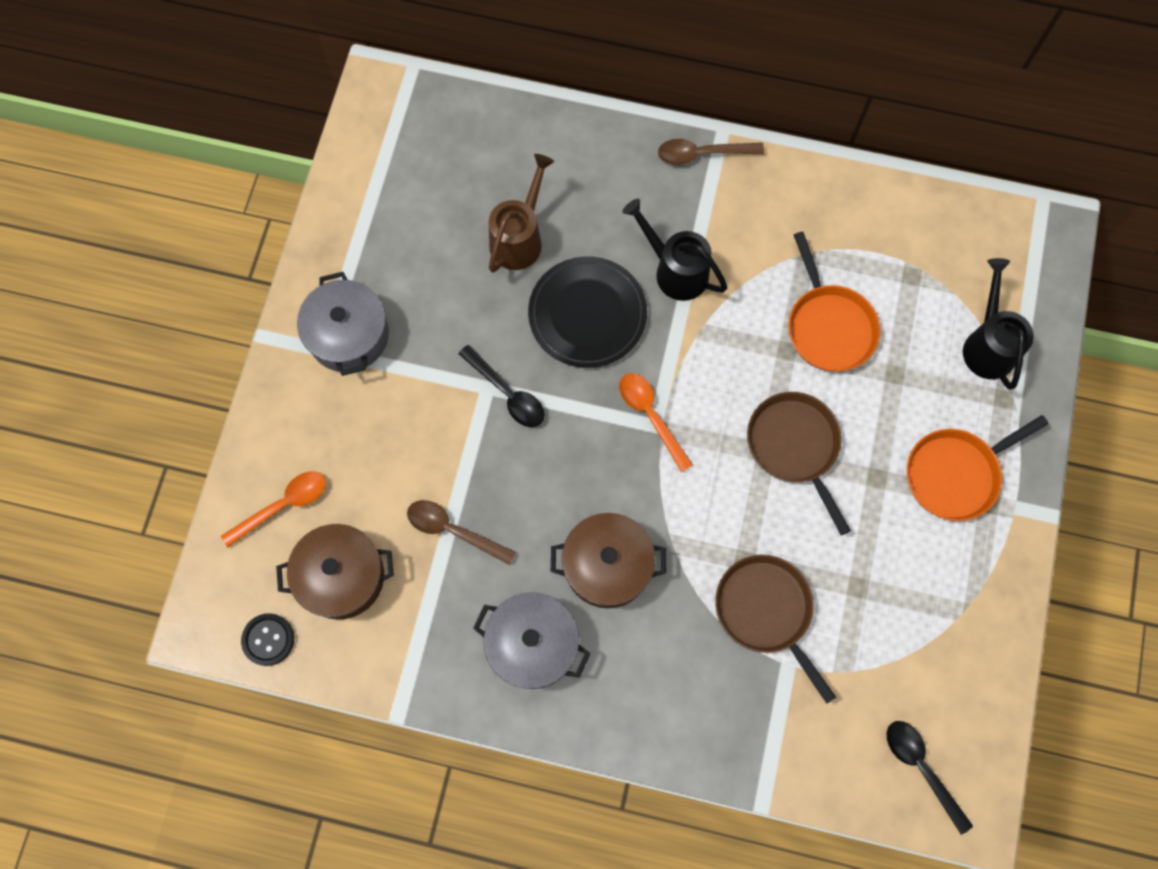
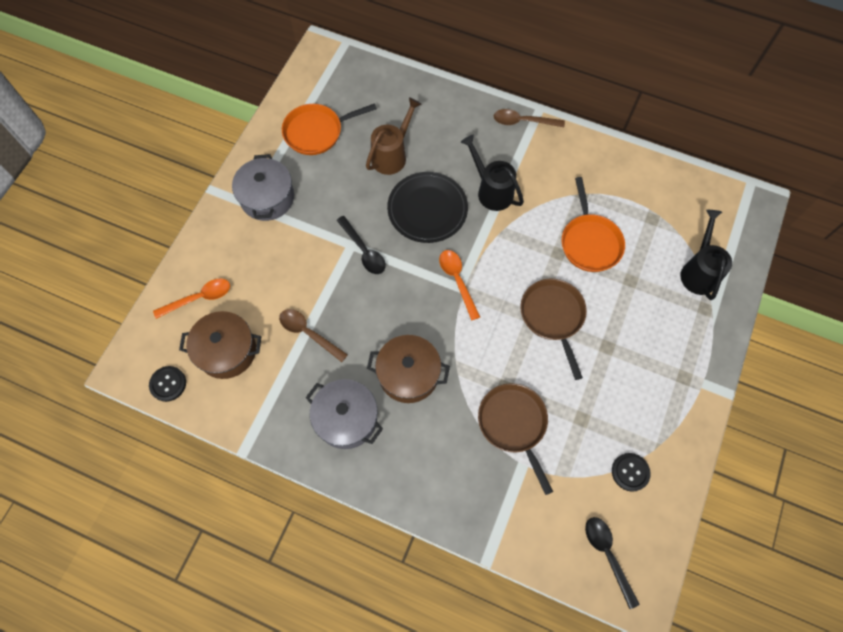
camera: 10 degrees right, 5 degrees down
orange pan [907,415,1048,521] -> orange pan moved to [282,103,377,155]
none -> black button [612,453,650,492]

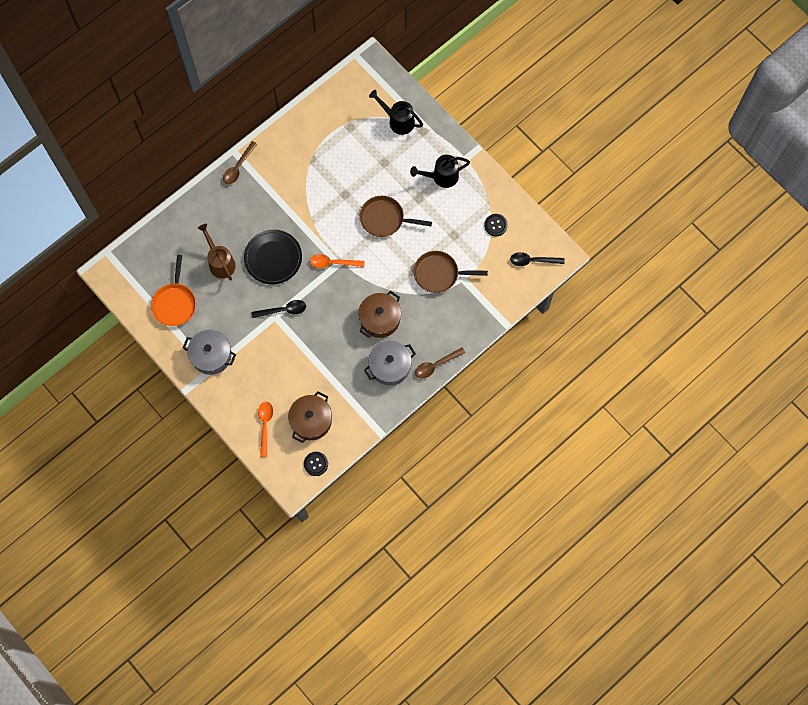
camera: 65 degrees left, 5 degrees up
brown spoon [279,309,348,362] -> brown spoon moved to [415,347,465,379]
black watering can [461,135,524,211] -> black watering can moved to [410,155,470,188]
orange pan [562,177,625,272] -> none

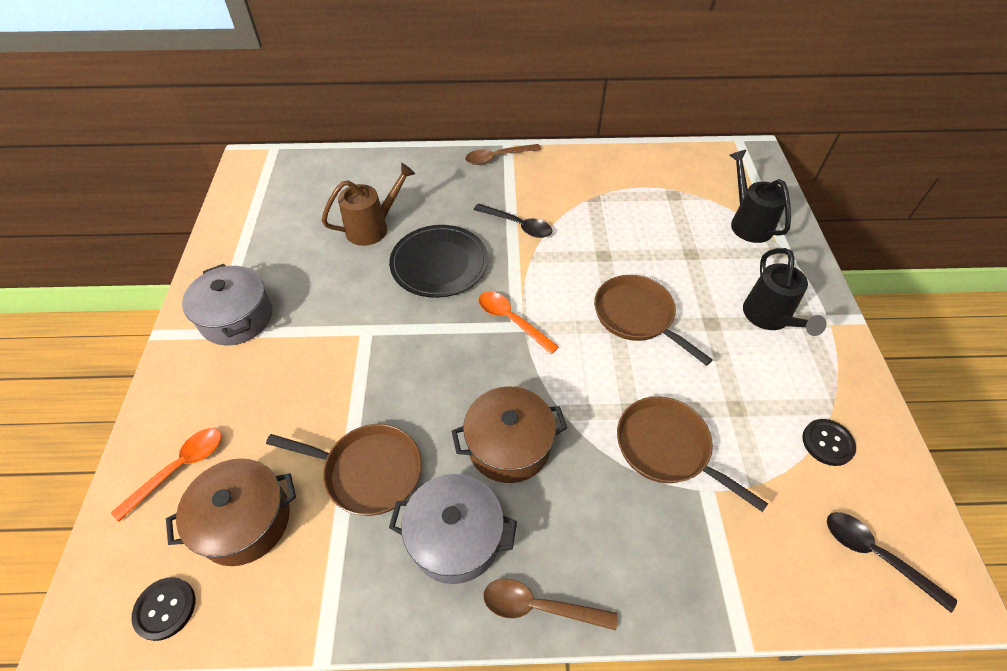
camera: 40 degrees right, 20 degrees down
orange pan [151,255,196,326] -> none
brown watering can [198,224,236,281] -> brown watering can turned 45 degrees clockwise [322,163,415,246]
black spoon [252,300,306,318] -> black spoon moved to [474,204,552,238]
black watering can [410,155,470,188] -> black watering can turned 120 degrees counterclockwise [743,248,827,336]
none -> brown pan [266,424,422,516]

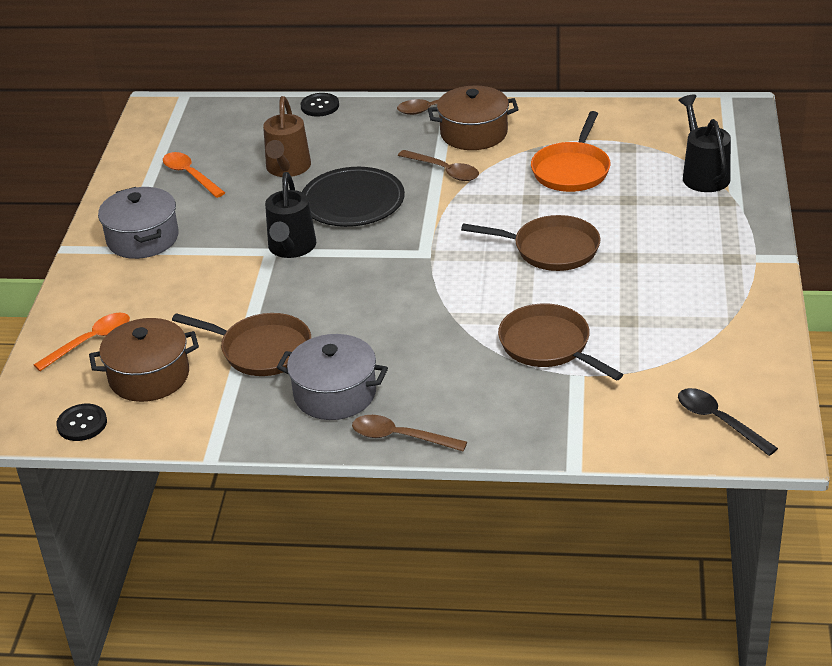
camera: 10 degrees right, 15 degrees down
brown watering can [322,163,415,246] -> brown watering can turned 120 degrees clockwise [263,96,311,177]
brown pot [452,386,567,483] -> brown pot moved to [428,85,519,150]
black spoon [474,204,552,238] -> brown spoon [398,150,479,181]
orange spoon [478,291,559,354] -> orange spoon moved to [163,152,225,198]
brown pan [594,275,713,366] -> brown pan turned 135 degrees clockwise [461,215,601,271]
black watering can [743,248,827,336] -> black watering can moved to [265,172,316,258]
black button [802,419,856,466] -> black button moved to [301,93,339,117]
none -> orange pan [531,111,610,192]

